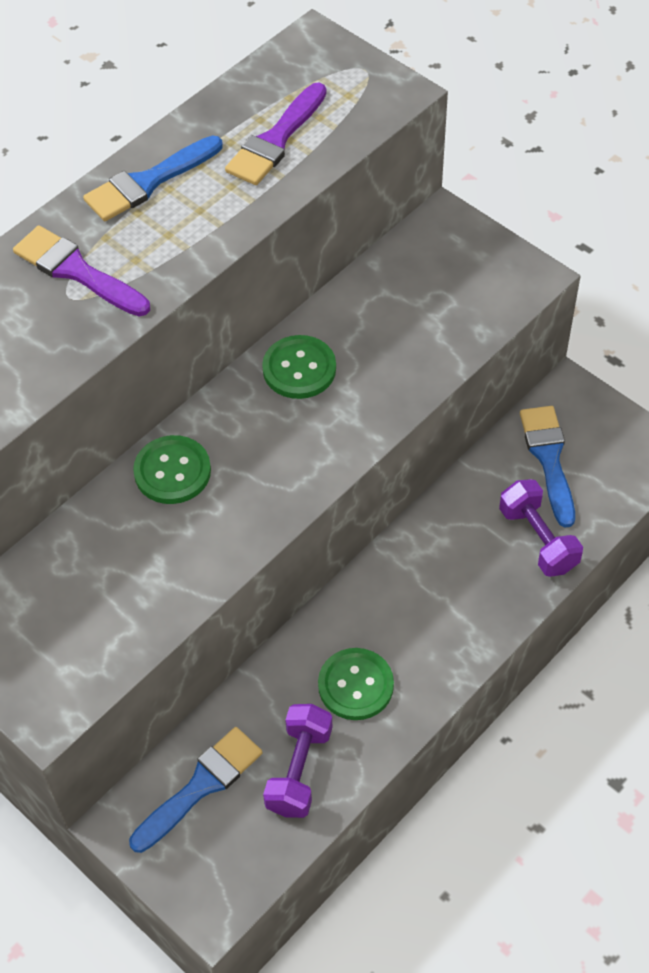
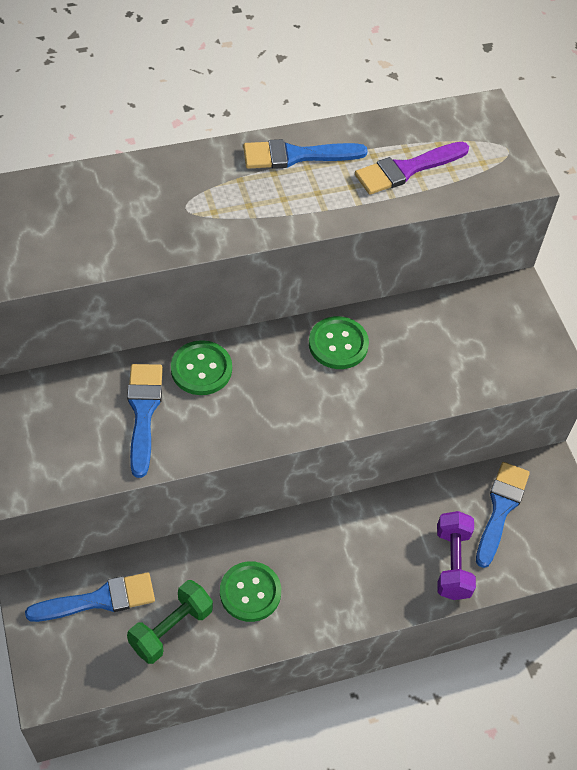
camera: 25 degrees right, 0 degrees up
purple brush [13,225,150,316] -> none
purple dumbbell [263,704,332,818] -> green dumbbell [127,580,213,664]
none -> blue brush [127,364,163,478]

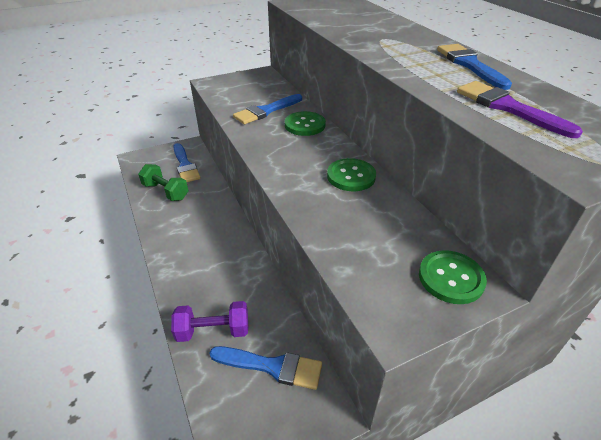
camera: 85 degrees right, 15 degrees down
blue brush [127,364,163,478] -> blue brush turned 150 degrees clockwise [233,94,302,124]
green button [220,561,281,622] -> green button moved to [419,250,487,304]

